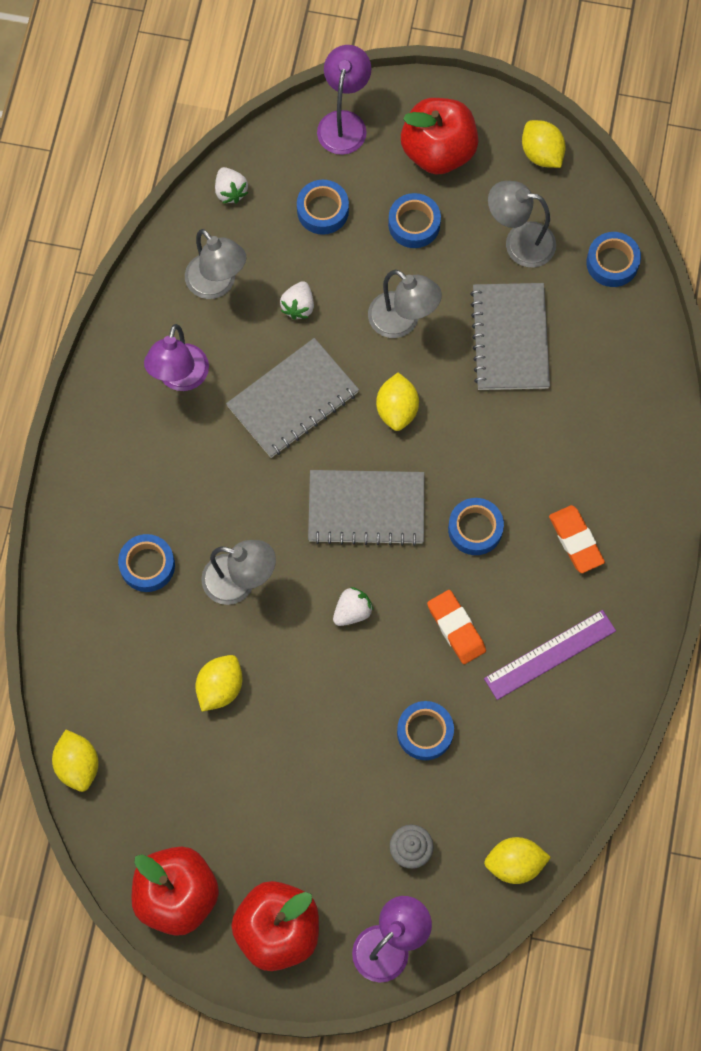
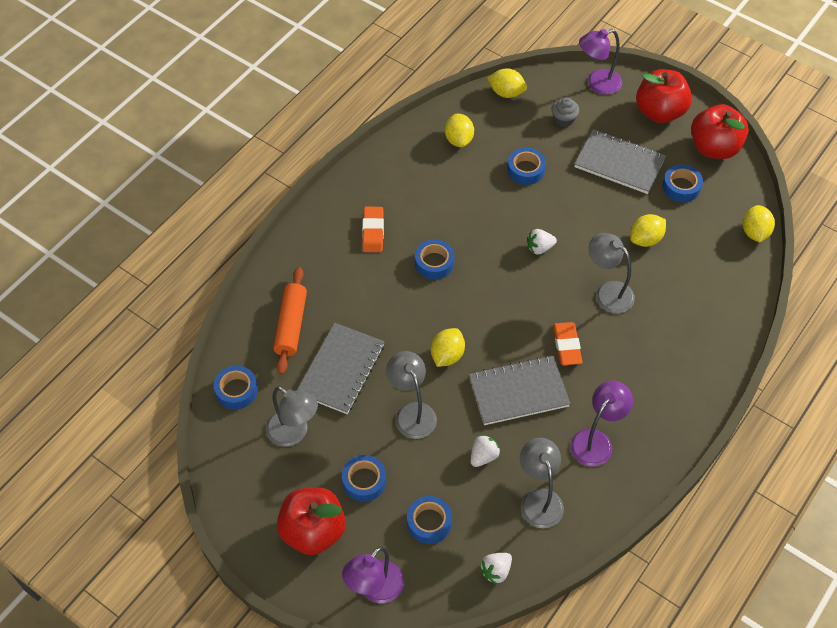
camera: 155 degrees left, 15 degrees down
blue tape [118,534,175,592] -> blue tape moved to [663,164,703,202]
white strawberry [215,167,248,203] -> white strawberry turned 135 degrees counterclockwise [479,553,512,585]
grey notebook [308,470,424,546] -> grey notebook moved to [575,129,666,194]
orange eraser [427,590,486,664] -> orange eraser moved to [553,322,582,365]
purple ruler [484,610,616,700] -> none
yellow lemon [522,120,566,168] -> yellow lemon moved to [445,114,474,147]
none -> orange rolling pin [273,267,307,375]

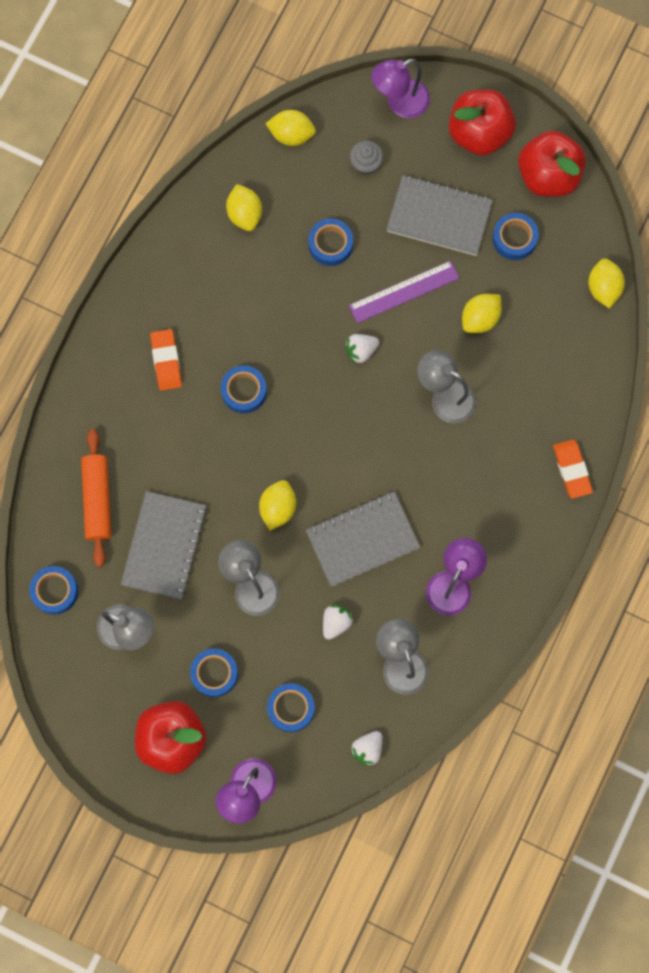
camera: 10 degrees left, 20 degrees up
orange eraser [553,322,582,365] -> orange eraser moved to [553,439,593,498]
none -> purple ruler [349,261,460,323]

